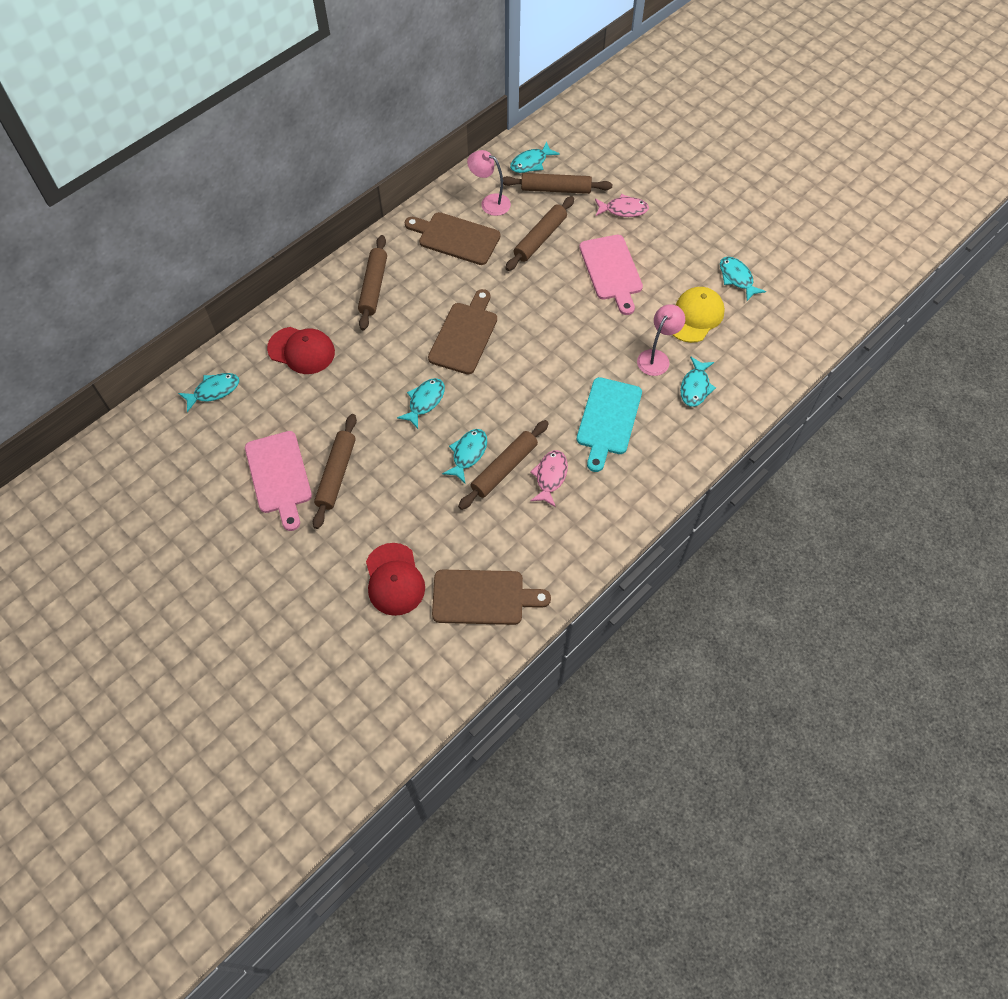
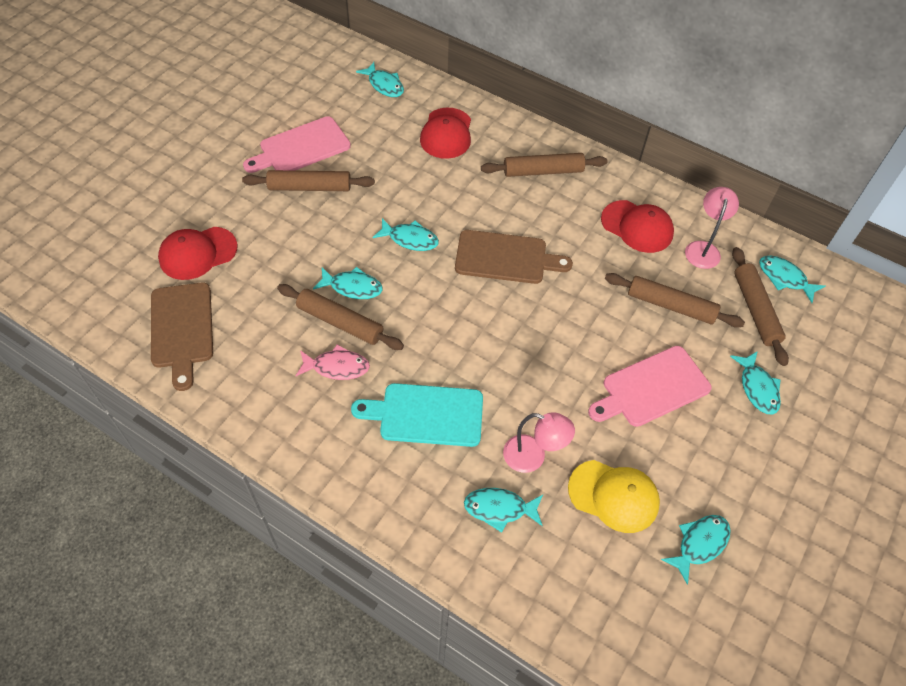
camera: 75 degrees right, 5 degrees down
brown cutting board [405,212,501,265] -> red cap [601,200,674,253]
pink fish [595,194,649,217] -> turquoise fish [730,351,781,415]

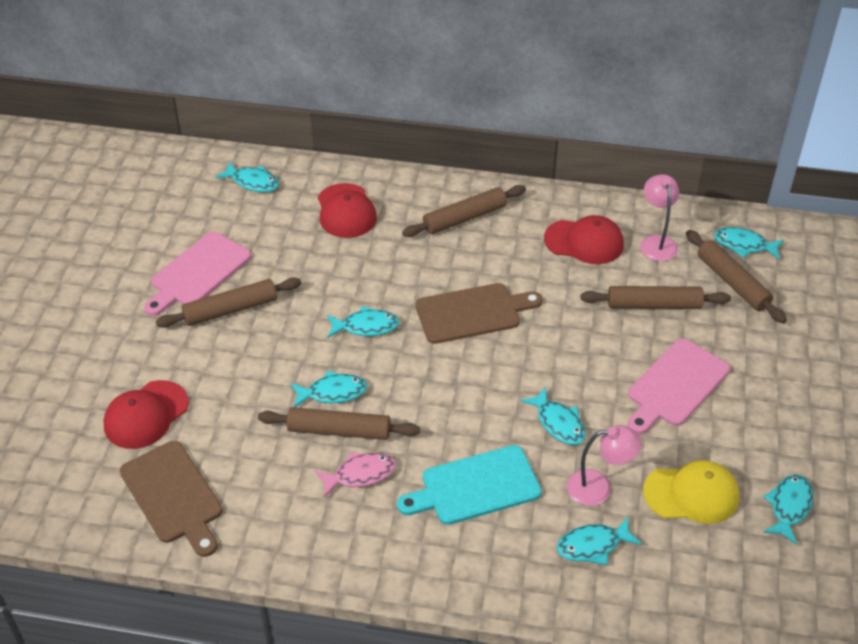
camera: 20 degrees left, 10 degrees down
turquoise fish [730,351,781,415] -> turquoise fish moved to [521,386,586,445]

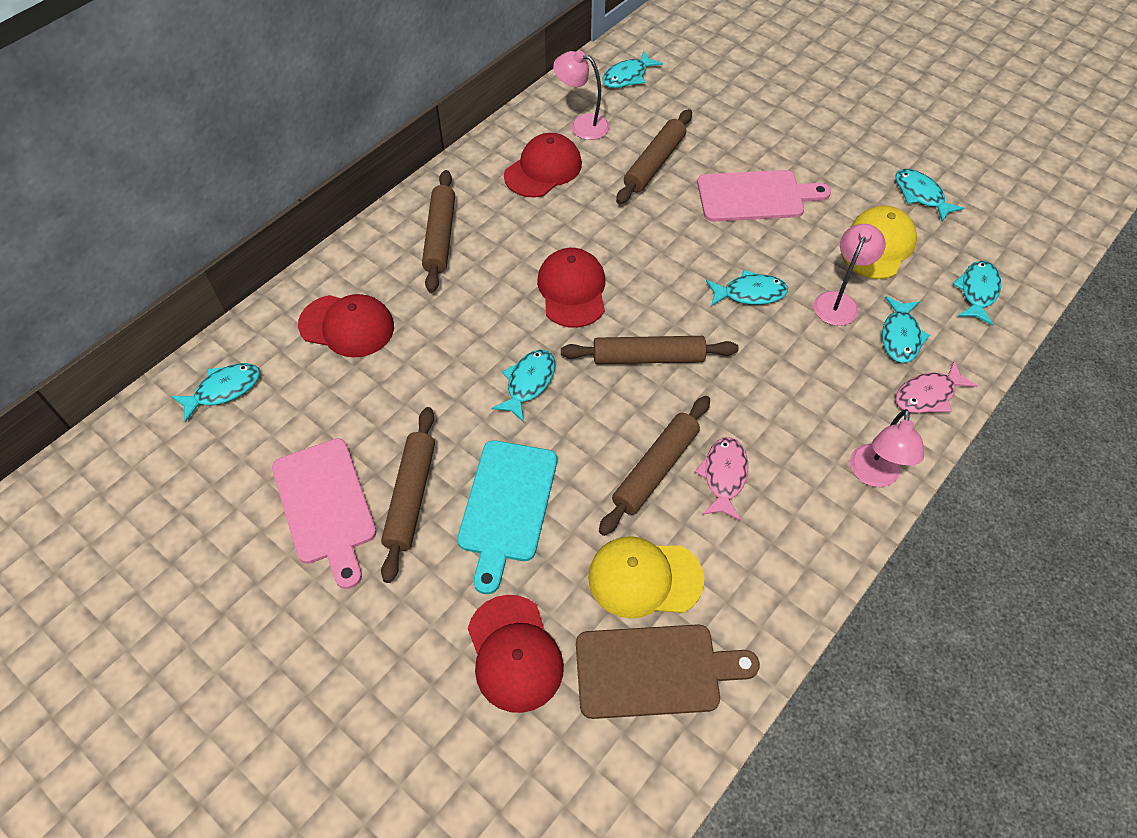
camera: 60 degrees left, 10 degrees up
turquoise fish [291,371,367,407] -> turquoise fish moved to [952,261,1001,325]
turquoise cutting board [397,445,542,525] -> turquoise cutting board moved to [457,441,557,594]
brown cutting board [415,283,543,344] -> red cap [537,248,605,328]
pink cutting board [628,338,730,434] -> pink cutting board turned 75 degrees counterclockwise [697,170,831,222]
brown rolling pin [686,230,787,324] -> brown rolling pin moved to [561,336,739,364]
none -> yellow cap [588,536,704,618]
none -> pink lamp [850,409,924,487]
none -> pink fish [896,360,978,413]

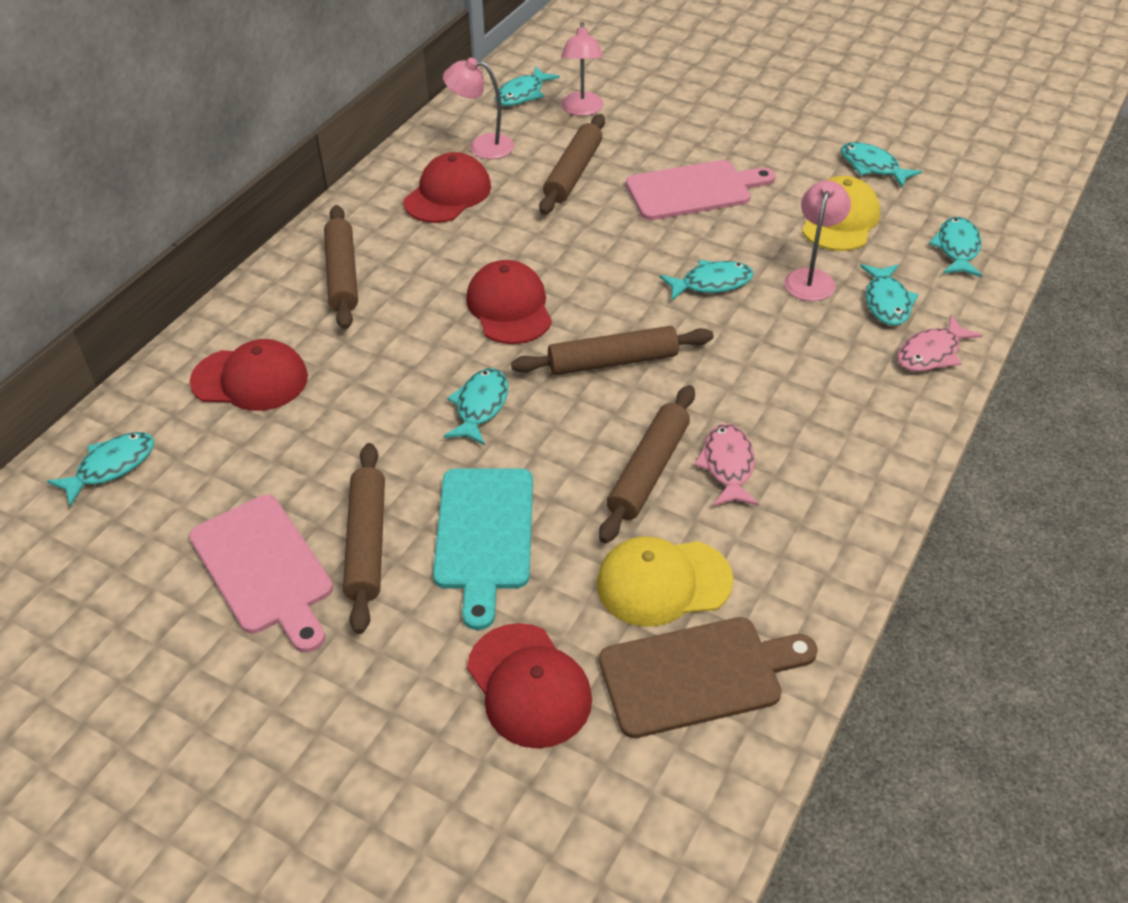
camera: 10 degrees left, 10 degrees down
pink lamp [850,409,924,487] -> pink lamp moved to [561,22,604,116]

